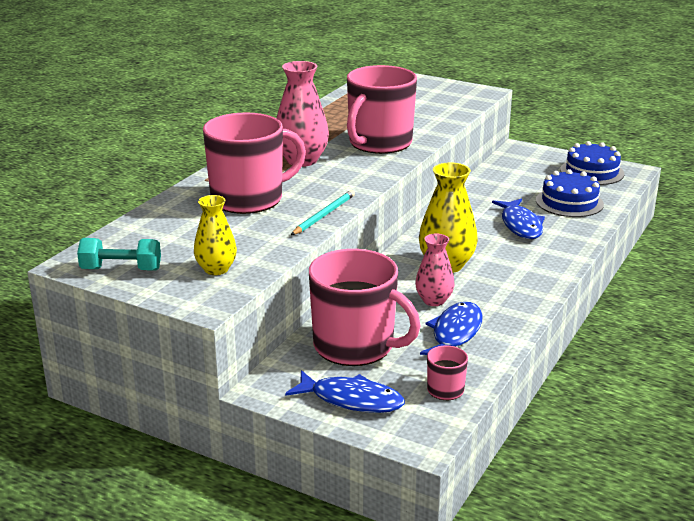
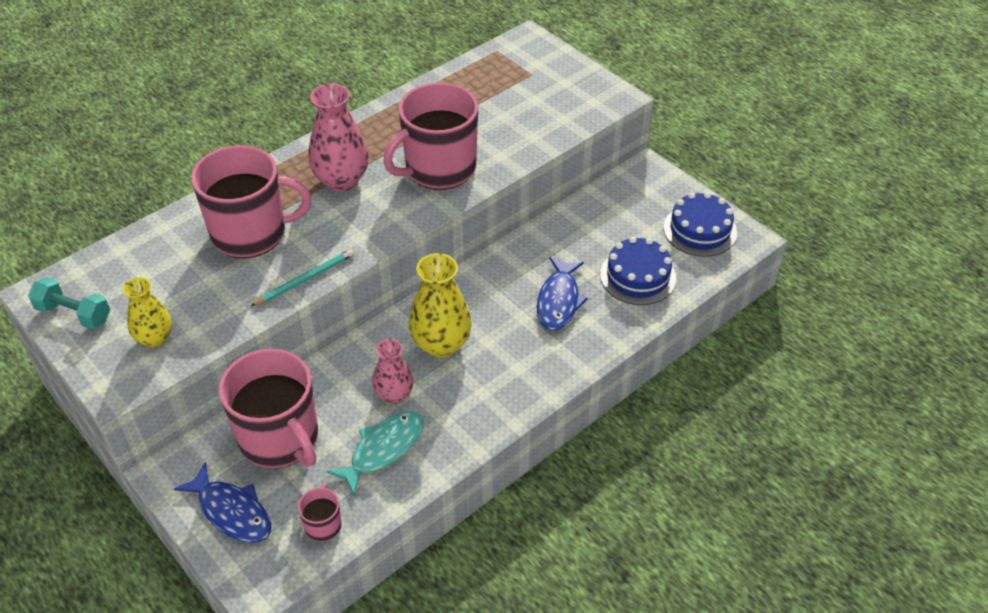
camera: 20 degrees right, 20 degrees up
blue fish [420,302,483,355] -> turquoise fish [326,412,423,496]

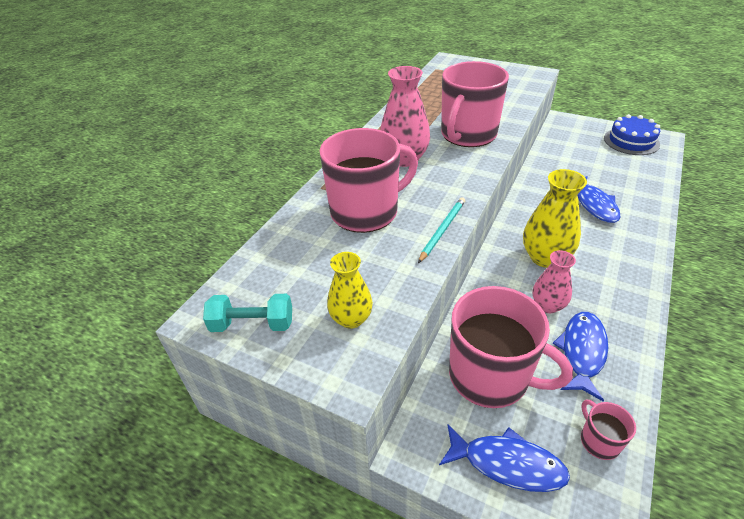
camera: 20 degrees left, 5 degrees down
turquoise fish [326,412,423,496] -> blue fish [553,312,608,401]
blue cake [600,237,676,305] -> none

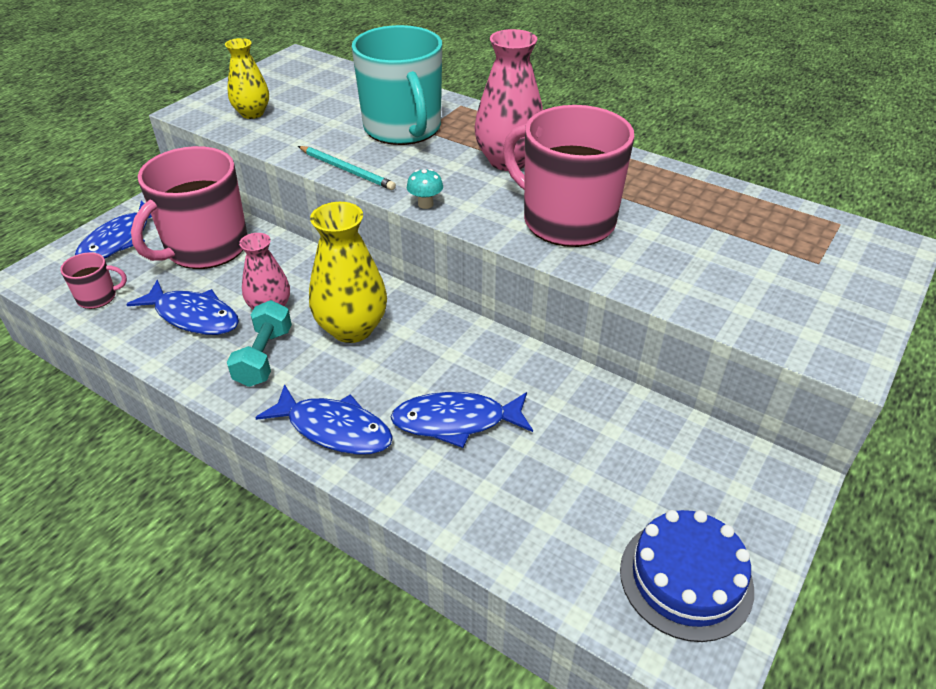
camera: 95 degrees right, 0 degrees up
turquoise dumbbell [203,294,292,332] -> turquoise dumbbell moved to [227,300,292,387]
pink mug [320,128,418,233] -> turquoise mug [352,25,442,145]
none -> blue fish [255,384,393,455]
none -> turquoise mushroom [407,169,443,209]

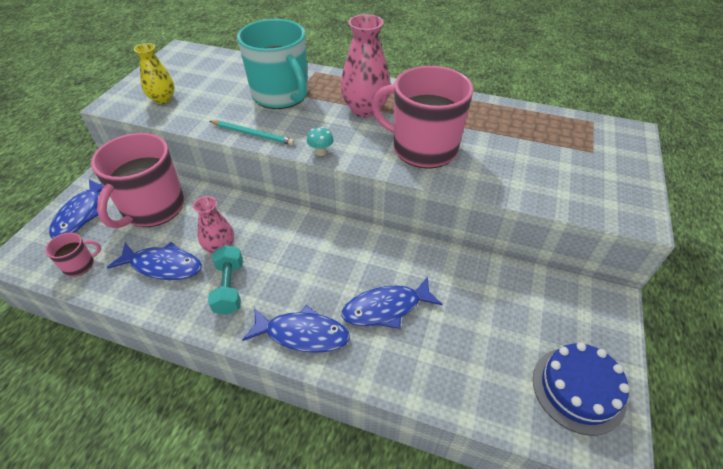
camera: 15 degrees left, 5 degrees up
yellow vase [309,202,387,343] -> none

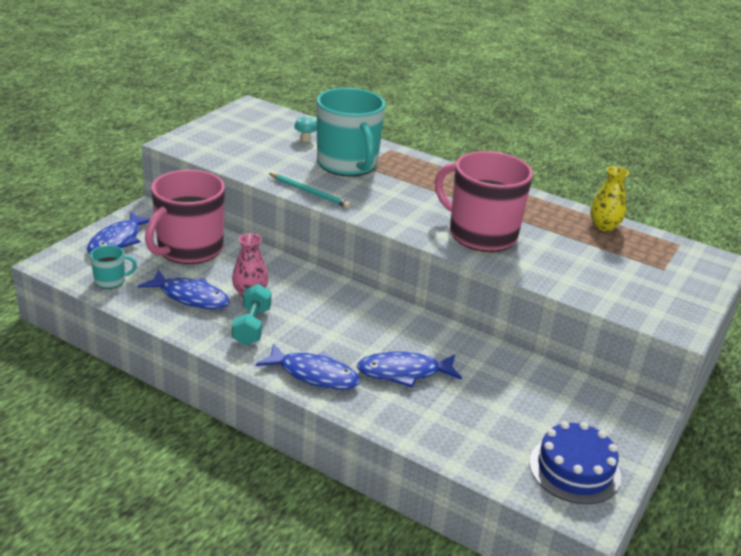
camera: 10 degrees right, 15 degrees down
pink mug [45,233,101,277] -> turquoise mug [90,245,137,289]
yellow vase [134,43,175,104] -> yellow vase moved to [590,166,629,231]
turquoise mushroom [307,126,334,156] -> turquoise mushroom moved to [294,115,317,142]
pink vase [340,14,391,117] -> none

